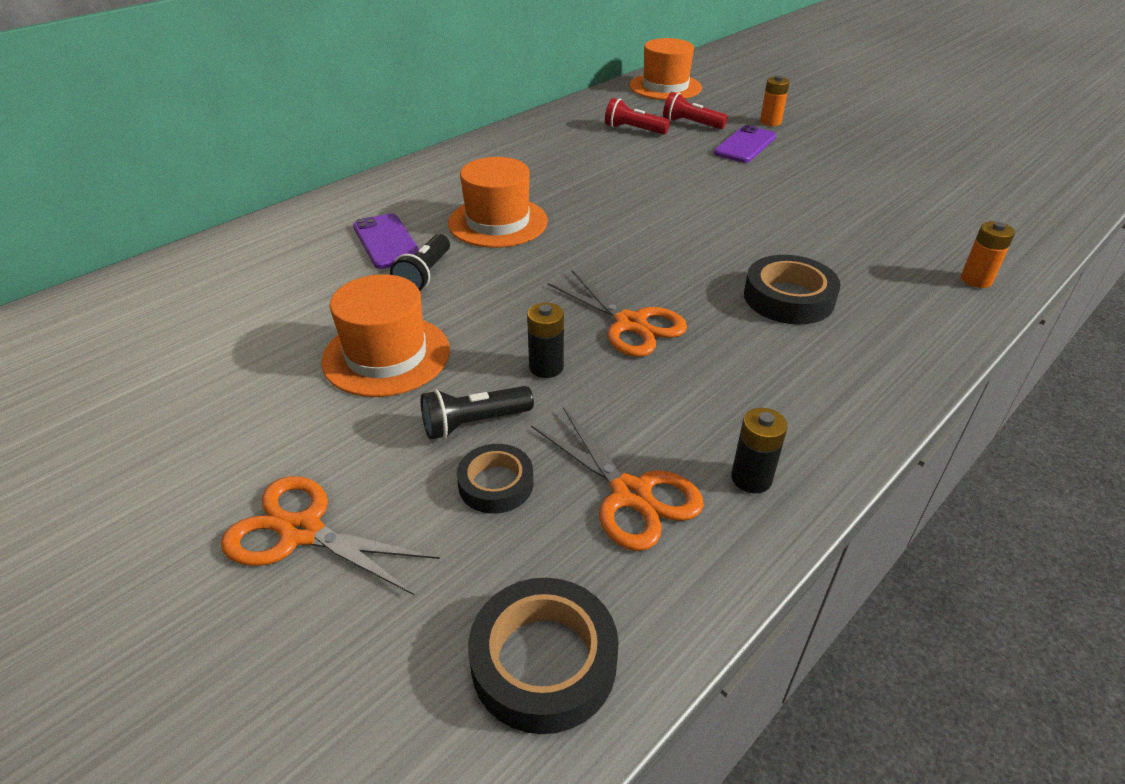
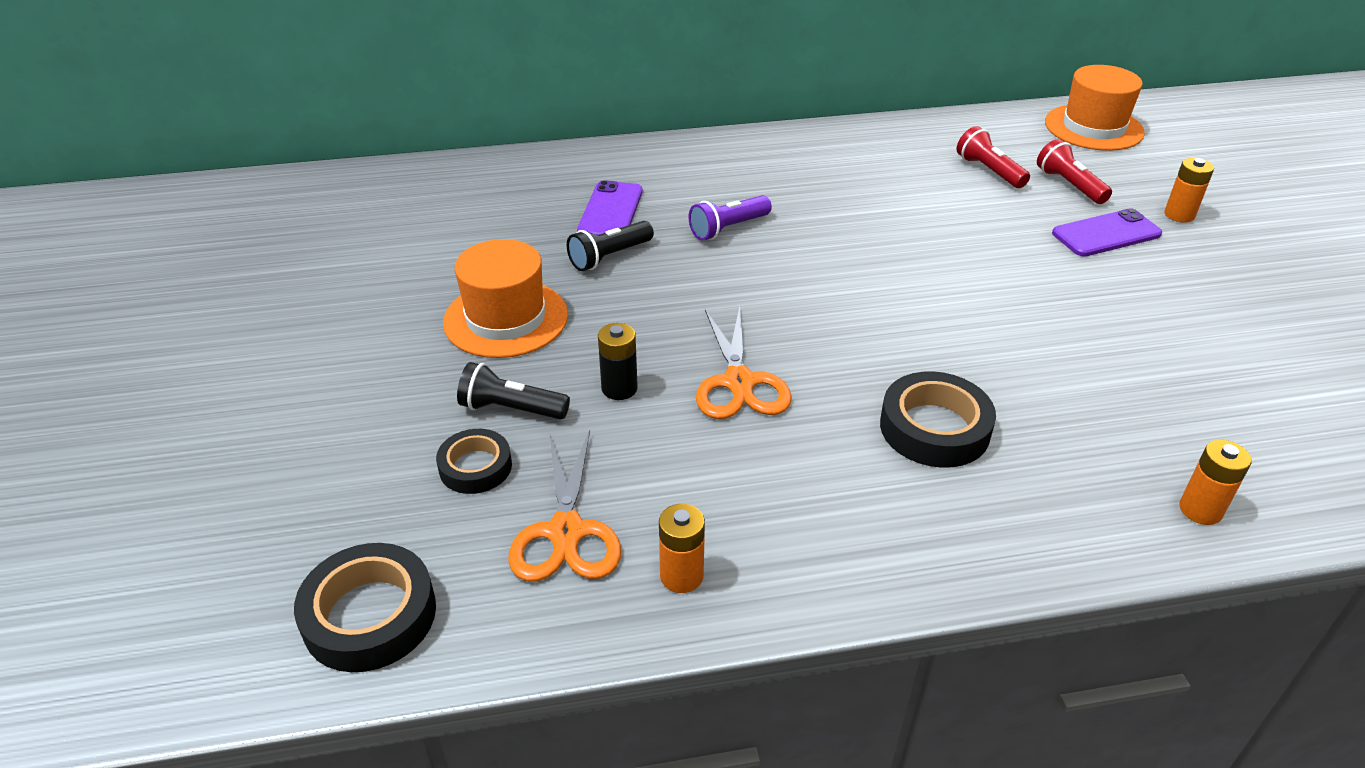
camera: 35 degrees right, 0 degrees up
orange scissors [221,476,440,596] -> none
orange hat [448,157,548,248] -> purple flashlight [689,195,772,241]
black battery [731,408,788,493] -> orange battery [659,504,705,593]

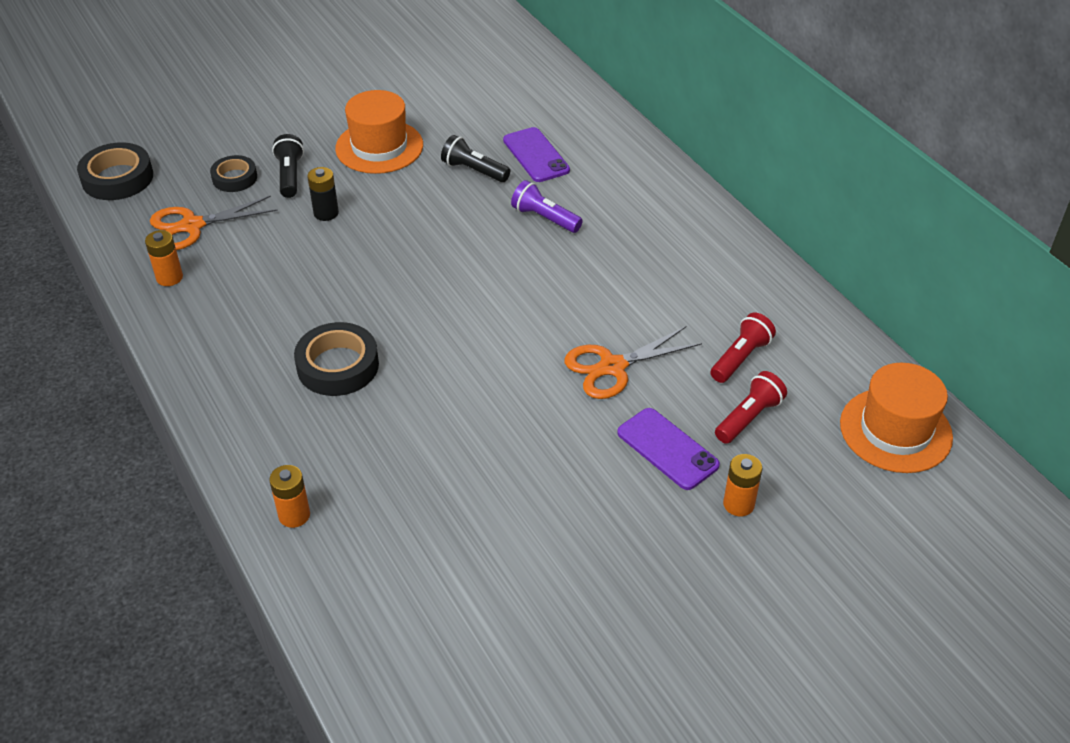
camera: 70 degrees right, 5 degrees up
purple phone [577,180,643,235] -> purple phone turned 75 degrees clockwise [503,127,570,182]
orange scissors [696,306,792,419] -> orange scissors moved to [564,326,702,399]

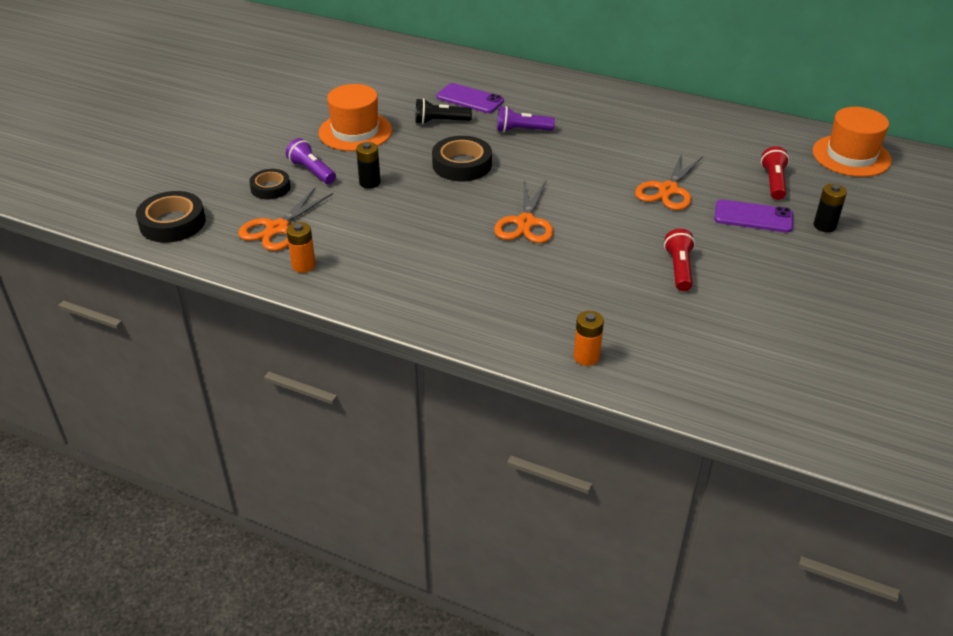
camera: 35 degrees left, 5 degrees down
black flashlight [272,134,304,198] -> purple flashlight [286,138,336,184]
black tape [294,322,379,396] -> black tape moved to [432,136,492,181]
red flashlight [710,313,776,383] -> red flashlight moved to [664,229,695,291]
orange battery [723,454,763,516] -> black battery [814,184,847,232]
none -> orange scissors [494,180,554,243]

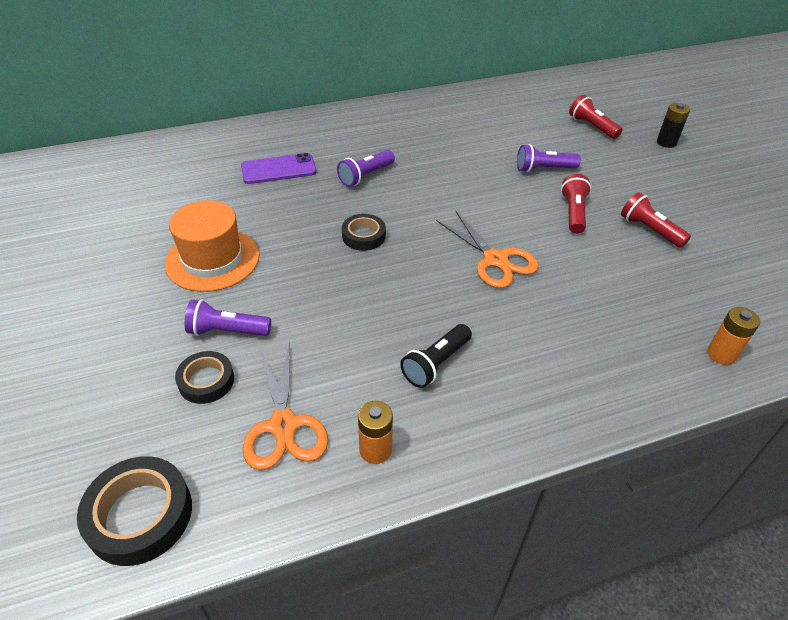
camera: 45 degrees left, 5 degrees up
black battery [356,142,381,189] -> none
black flashlight [416,98,472,124] -> black flashlight moved to [400,324,472,388]
black tape [432,136,492,181] -> black tape [342,214,386,251], size x0.64
orange scissors [635,153,703,210] -> purple flashlight [517,144,581,173]
purple phone [714,200,793,232] -> none
orange hat [813,107,892,177] -> none
none -> red flashlight [561,174,591,234]

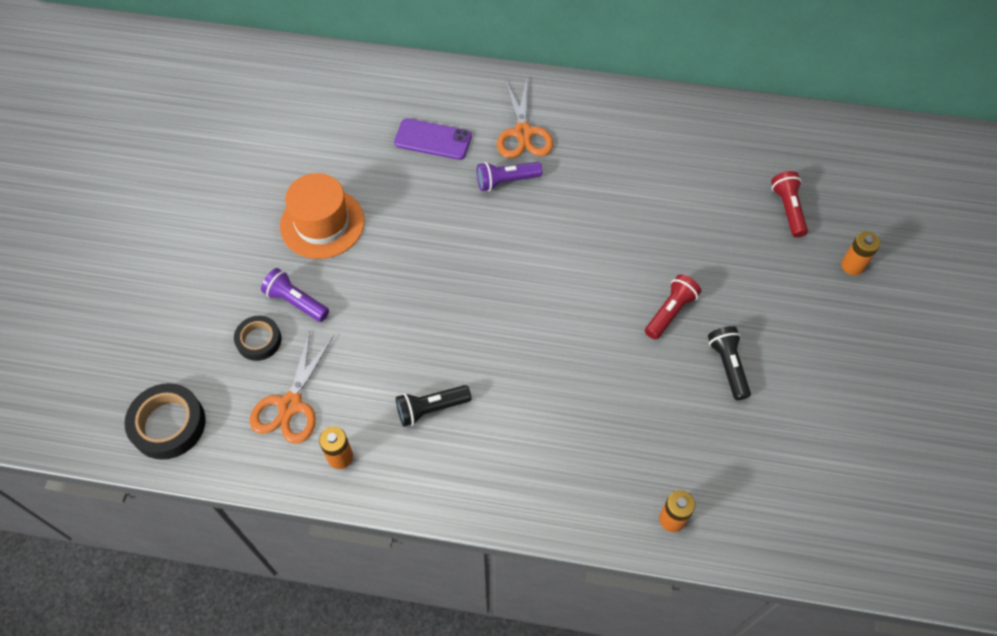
camera: 30 degrees right, 15 degrees up
black tape [342,214,386,251] -> none
orange scissors [436,210,539,288] -> orange scissors moved to [497,78,553,158]
purple flashlight [517,144,581,173] -> none
red flashlight [621,192,691,248] -> black flashlight [708,326,751,400]
black battery [657,103,690,148] -> orange battery [841,231,880,275]

